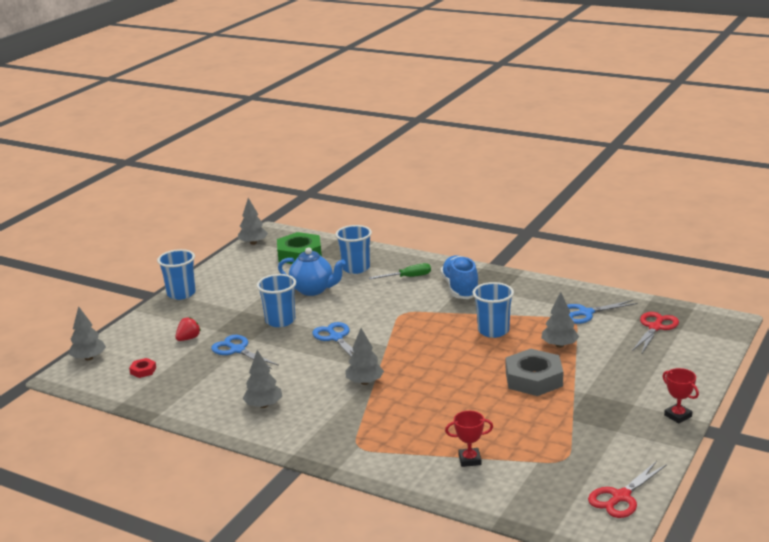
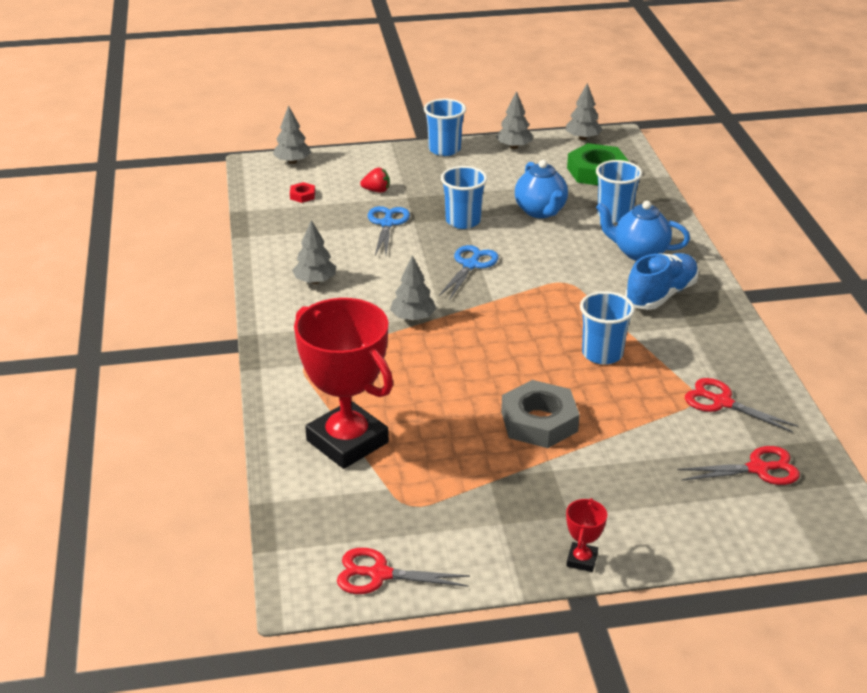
camera: 50 degrees right, 10 degrees up
green screwdriver [369,263,431,279] -> blue teapot [596,201,690,261]
red trophy [445,411,493,467] -> red trophy [294,298,393,469], size x2.47
grey tree [541,292,579,348] -> grey tree moved to [496,91,533,149]
blue scissors [567,300,638,324] -> red scissors [685,378,798,433]

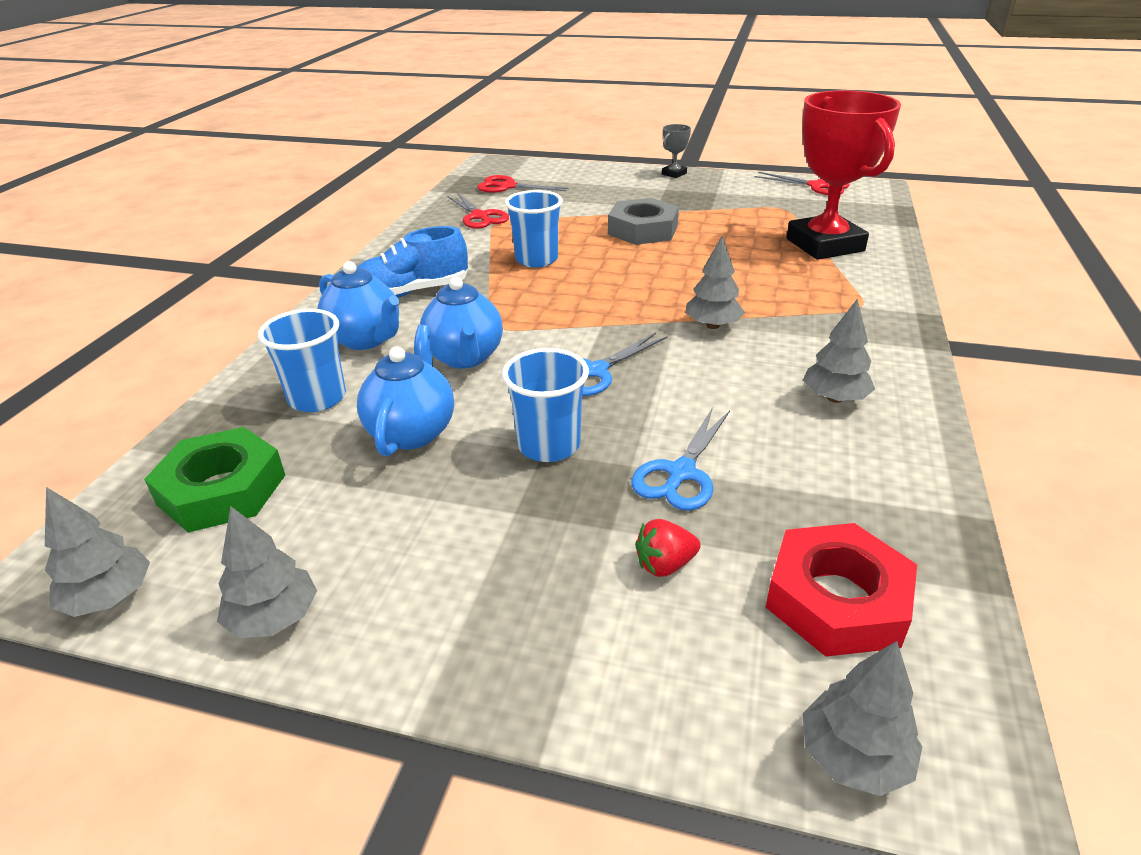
camera: 155 degrees left, 0 degrees up
red nut [290,182,315,203] -> red nut [766,523,917,657], size x2.25
red strawberry [360,168,390,193] -> red strawberry turned 45 degrees counterclockwise [635,519,701,577]
blue cup [424,99,466,156] -> none
red trophy [566,498,607,572] -> grey trophy [662,124,691,178]
none -> blue teapot [420,277,503,369]

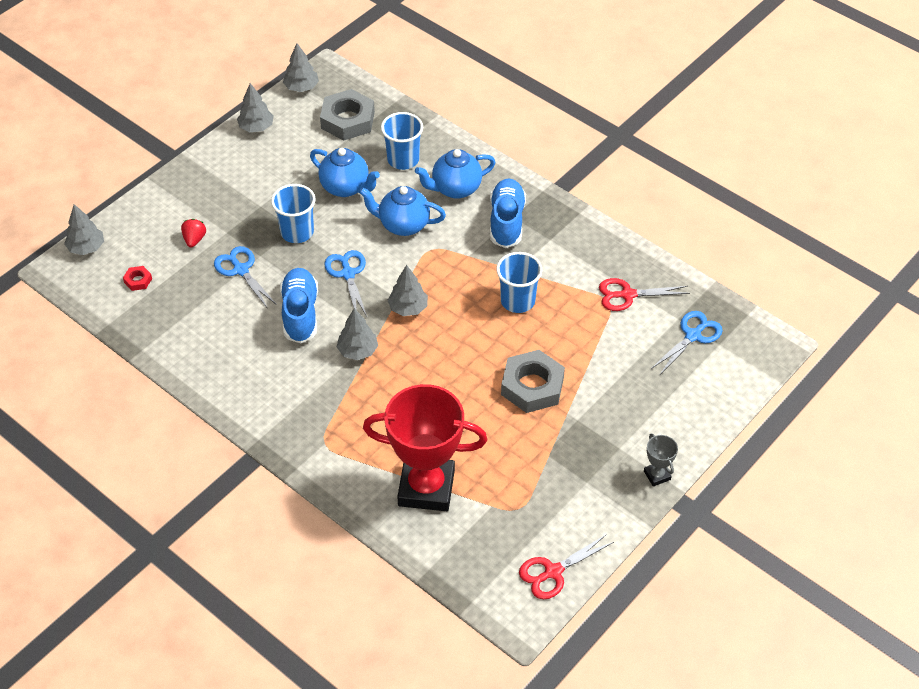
camera: 115 degrees right, 15 degrees up
green nut [144,427,285,533] -> grey nut [320,89,375,140]
red scissors [477,175,569,193] -> blue scissors [651,311,723,376]
red nut [766,523,917,657] -> red nut [123,266,152,291], size x0.44
grey tree [803,299,875,403] -> grey tree moved to [388,265,428,316]
none -> blue shoe [280,268,318,343]

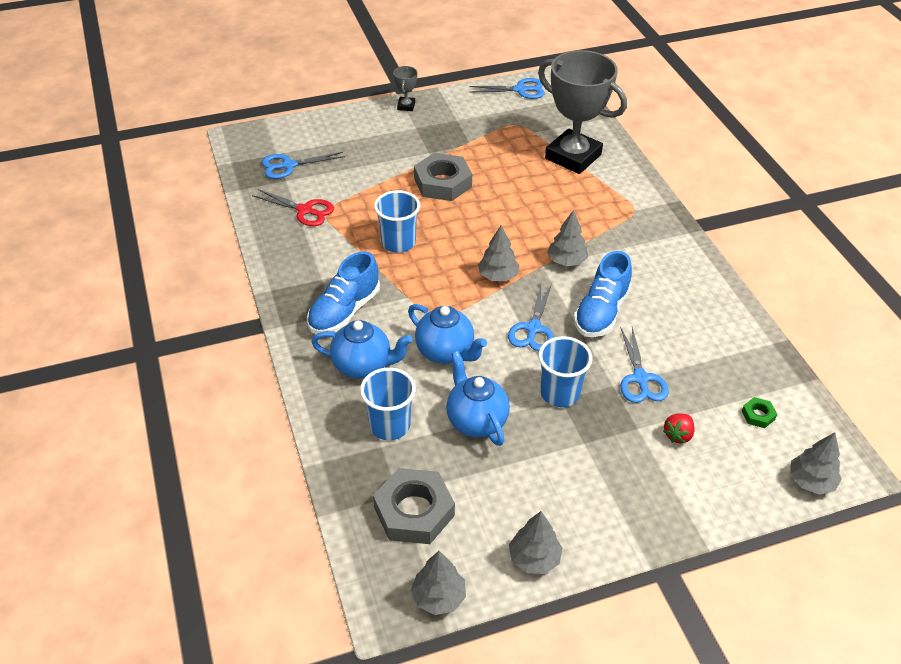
camera: 150 degrees left, 5 degrees down
red nut [123,266,152,291] -> green nut [742,397,777,428]
red trophy [363,384,487,511] -> grey trophy [538,50,627,174]
red scissors [519,534,614,599] -> blue scissors [469,78,545,99]

